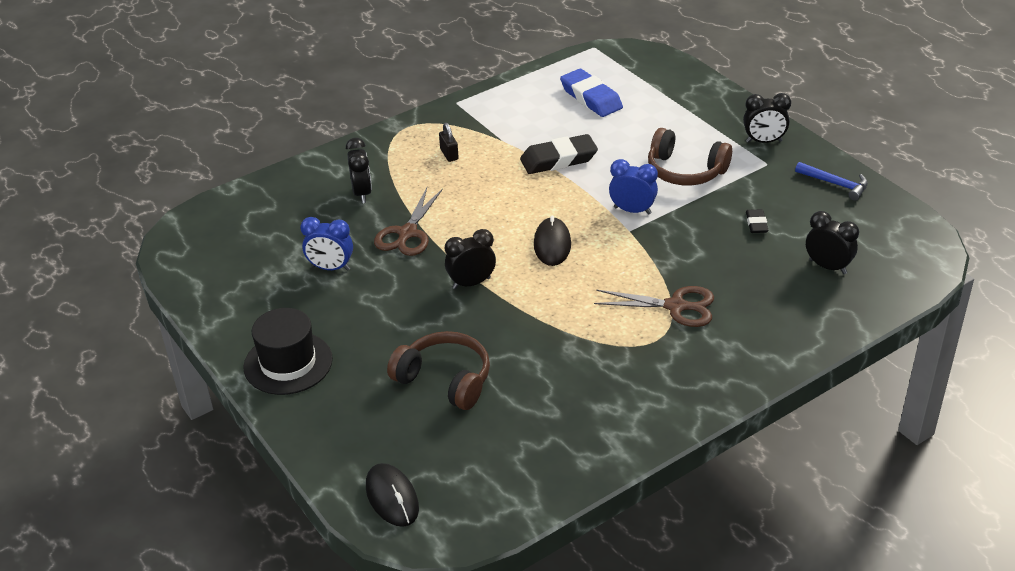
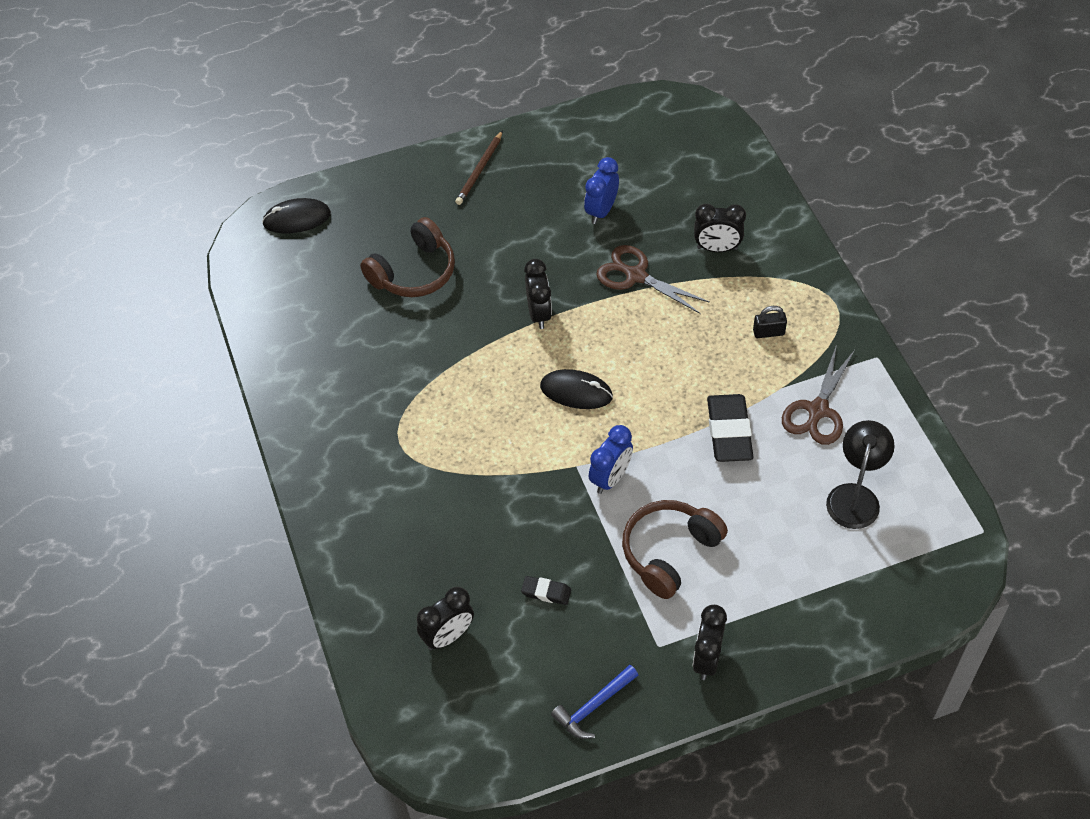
camera: 105 degrees right, 15 degrees up
black hat [243,308,333,395] -> brown pencil [455,130,503,205]
blue eraser [560,69,623,117] -> black lamp [826,420,894,529]
brown scissors [594,286,714,327] -> brown scissors moved to [782,344,855,445]

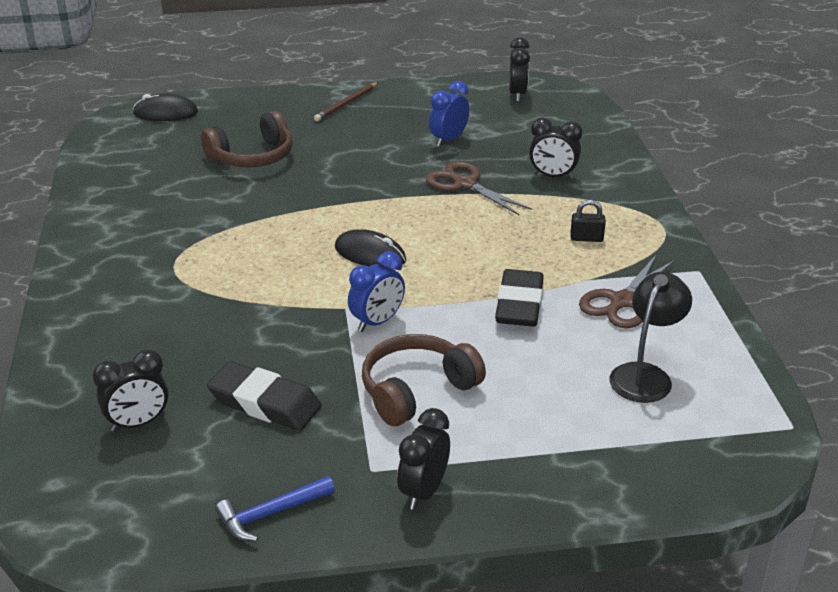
camera: 10 degrees right, 20 degrees down
black eraser [521,576,571,605] -> black eraser [207,361,322,430], size x1.96
black clock [524,259,552,329] -> black clock moved to [509,37,530,102]

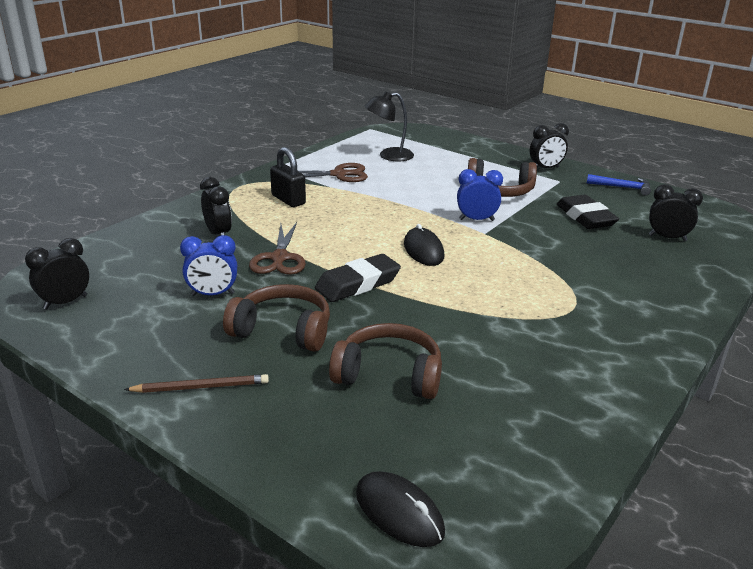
camera: 135 degrees left, 5 degrees down
black eraser [495,269,544,327] -> black eraser moved to [315,254,401,302]
black padlock [570,200,606,242] -> black padlock [270,147,306,207], size x1.62
none -> brown headphones [223,284,330,352]

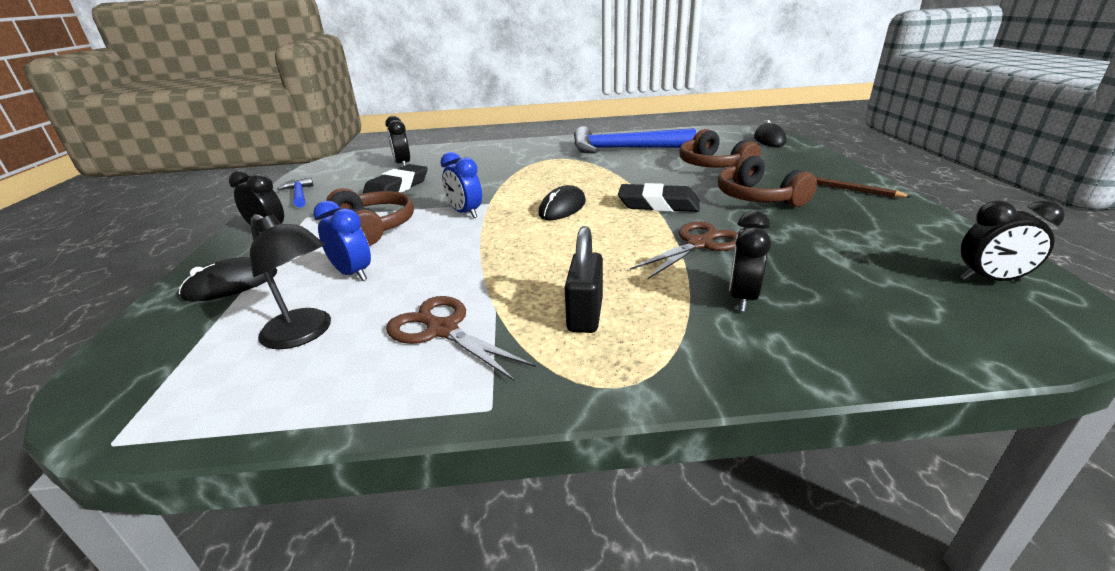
camera: 130 degrees left, 0 degrees up
blue clock [180,235,237,296] -> blue clock moved to [313,201,371,281]
none -> black mouse [179,257,277,301]
none -> blue hammer [574,126,696,153]

